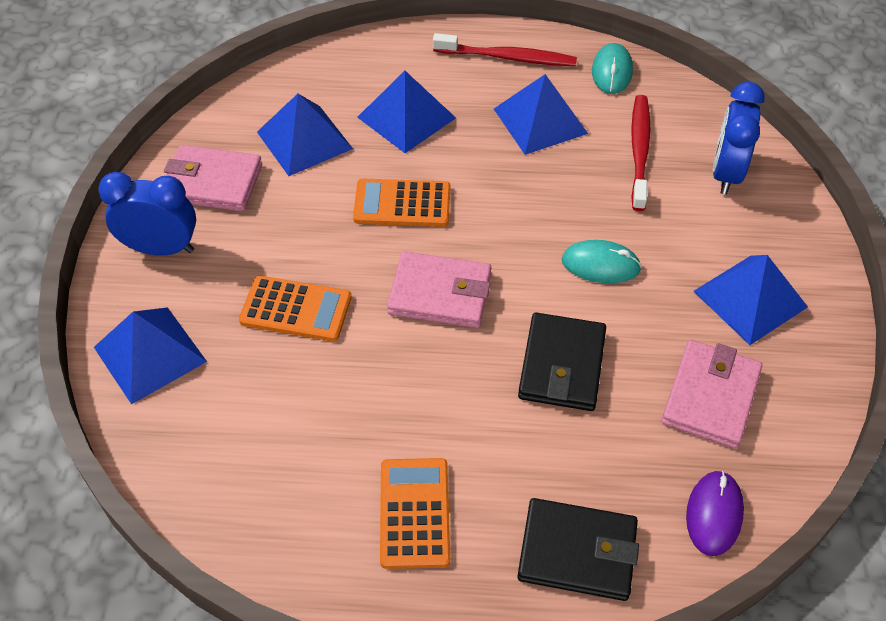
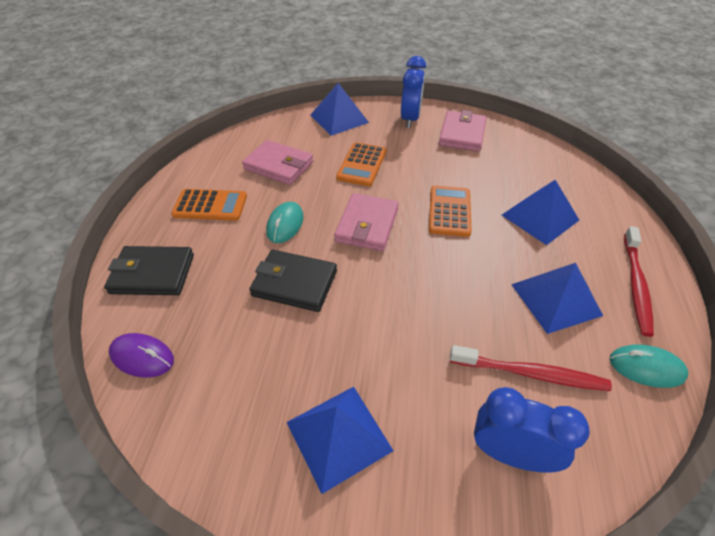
camera: 95 degrees right, 5 degrees down
blue pyramid [257,94,353,176] -> none
black wallet [517,498,639,601] -> black wallet turned 75 degrees clockwise [104,246,194,295]
turquoise mouse [562,240,642,283] -> turquoise mouse moved to [266,202,304,243]
pink wallet [661,340,762,449] -> pink wallet moved to [242,140,313,185]

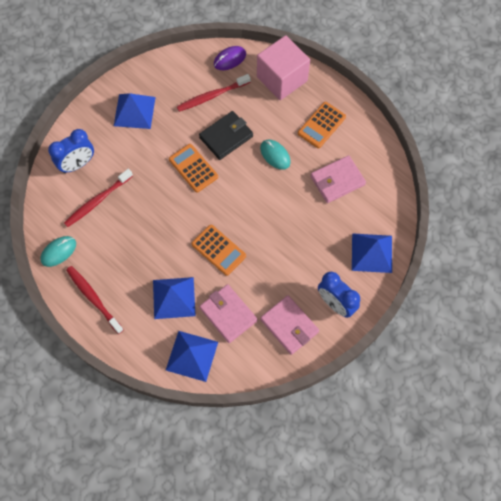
camera: 125 degrees right, 20 degrees up
black wallet [104,246,194,295] -> pink cube [257,35,310,100]
pink wallet [334,193,399,251] -> pink wallet moved to [199,284,257,343]
orange calculator [336,142,386,186] -> orange calculator moved to [169,144,218,192]
blue pyramid [511,263,603,334] -> blue pyramid moved to [166,331,218,382]
none -> red toothbrush [177,74,251,112]

